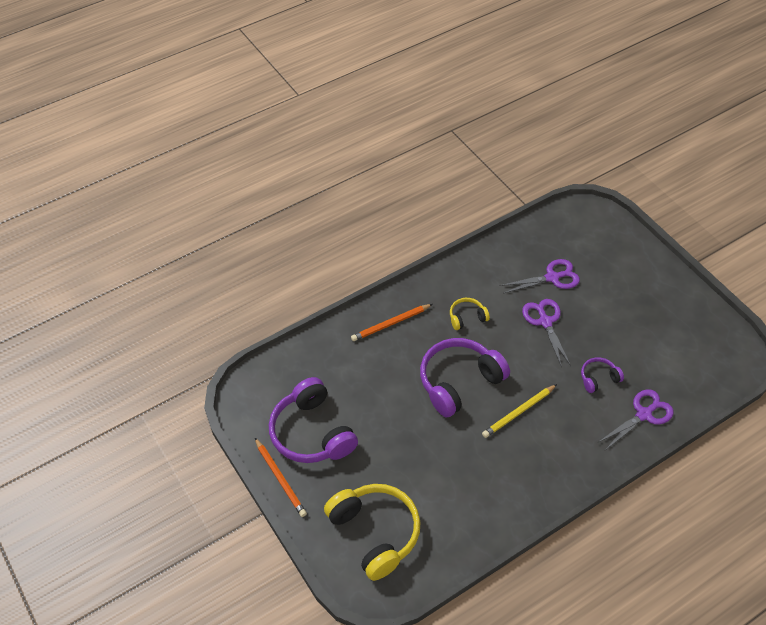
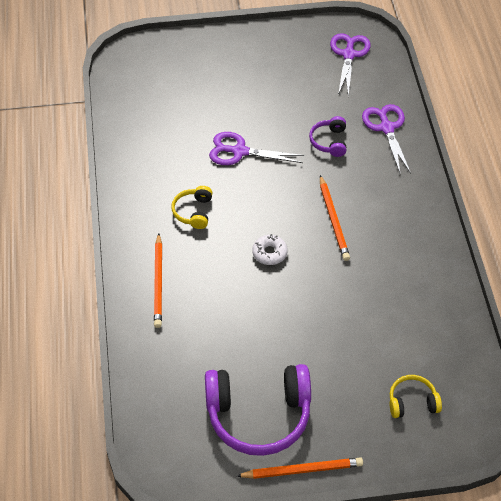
camera: 65 degrees left, 0 degrees up
yellow headphones [324,484,420,581] -> yellow headphones [390,375,442,418], size x0.48
purple headphones [420,338,510,417] -> white donut [252,234,288,265]
yellow pencil [482,384,557,438] -> orange pencil [320,175,350,261]
purple scissors [500,259,580,293] -> purple scissors moved to [330,33,371,97]

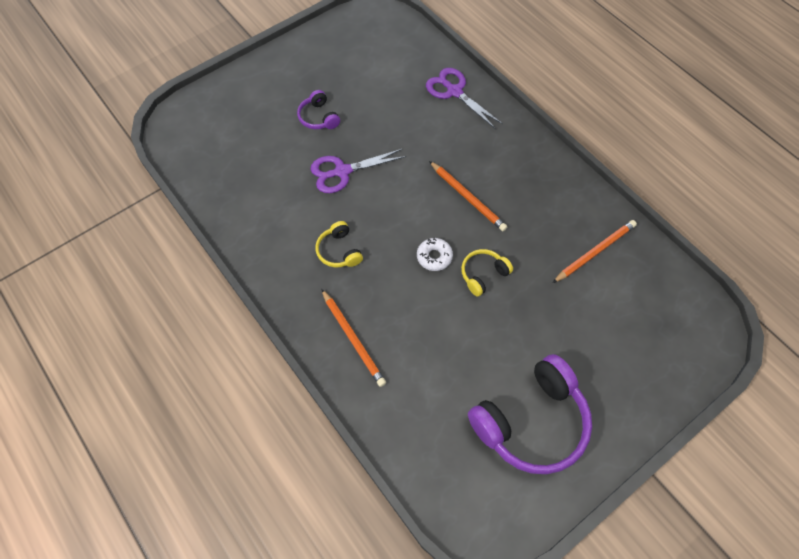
camera: 30 degrees left, 10 degrees up
orange pencil [237,457,363,479] -> orange pencil moved to [553,220,637,283]
purple headphones [309,116,346,157] -> purple headphones moved to [297,90,340,129]
purple scissors [330,33,371,97] -> none
yellow headphones [390,375,442,418] -> yellow headphones moved to [461,249,513,297]

